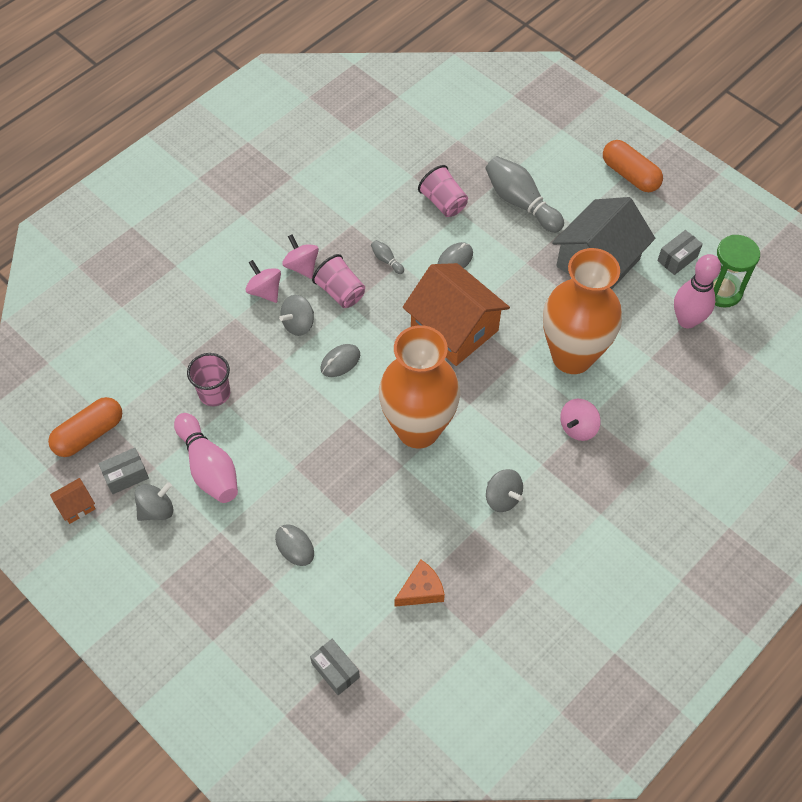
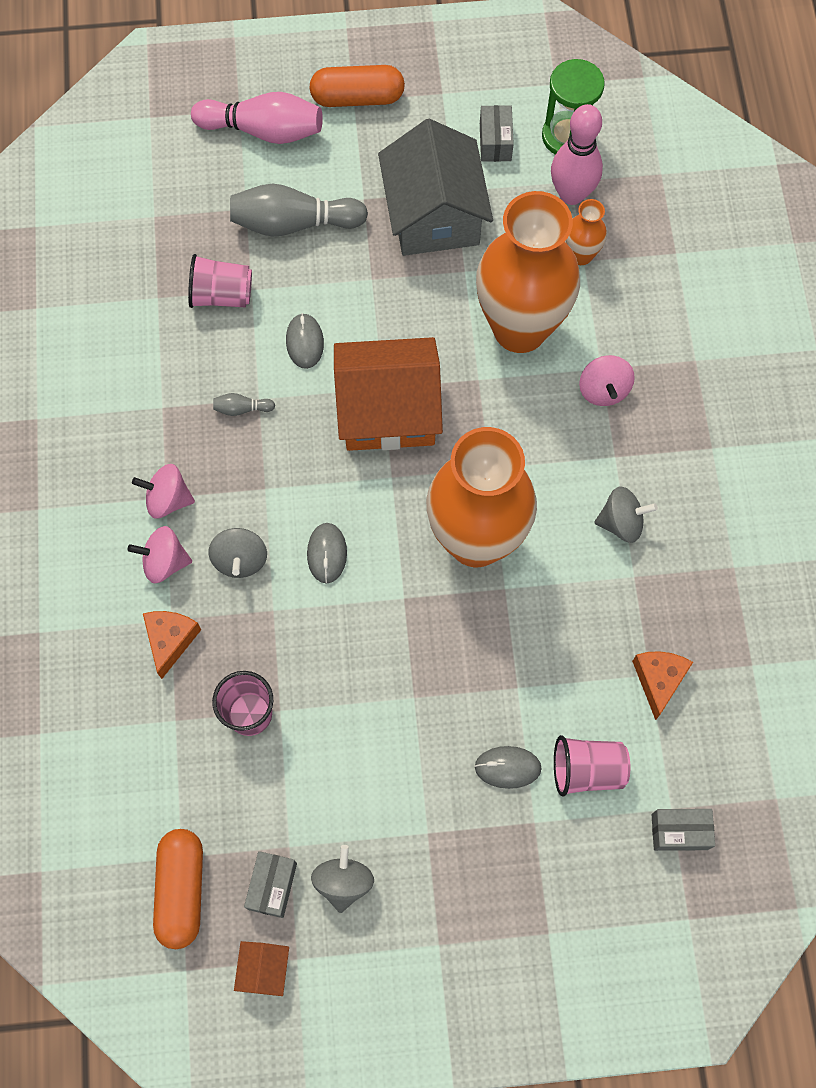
camera: 50 degrees left, 10 degrees up
pink bowling pin [174,413,238,503] -> pink bowling pin moved to [191,92,323,144]
pink cup [312,254,365,308] -> pink cup moved to [554,735,630,797]
none -> orange cheese [143,611,201,679]
none -> orange vase [566,199,607,265]

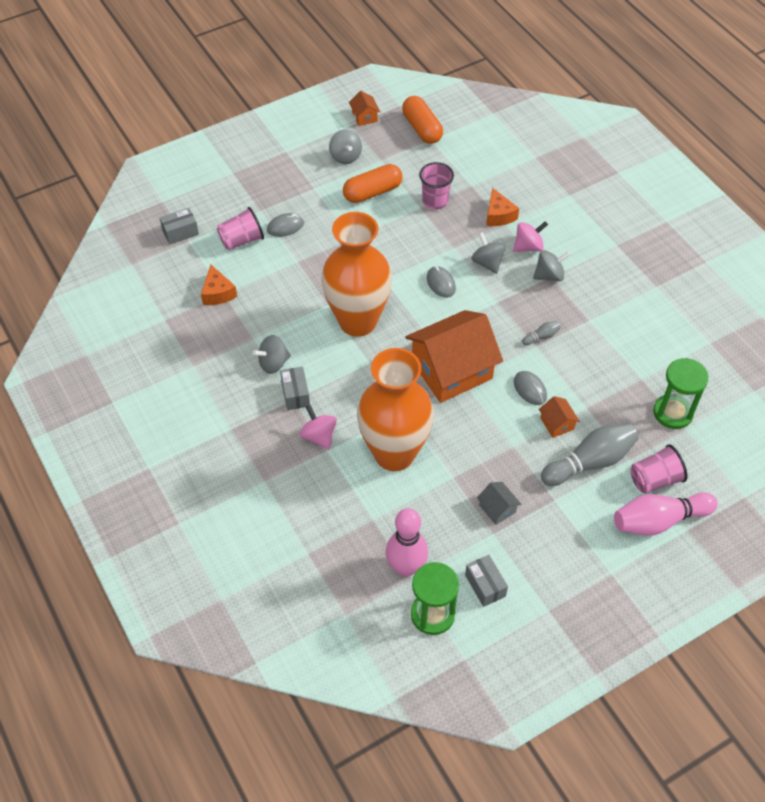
camera: 155 degrees right, 15 degrees down
pink spinning top [132,464,195,519] -> grey spinning top [533,250,570,281]
pink cup [188,254,252,308] -> pink cup moved to [630,444,687,494]
grey box [244,851,297,918] -> grey box moved to [280,366,310,410]
orange capsule [310,65,405,107] -> orange capsule moved to [343,164,402,203]
grey house [378,119,493,256] -> grey house [477,482,521,525], size x0.41
orange vase [566,199,607,265] -> none
none -> orange house [539,396,580,438]
none -> green hourglass [653,358,709,429]

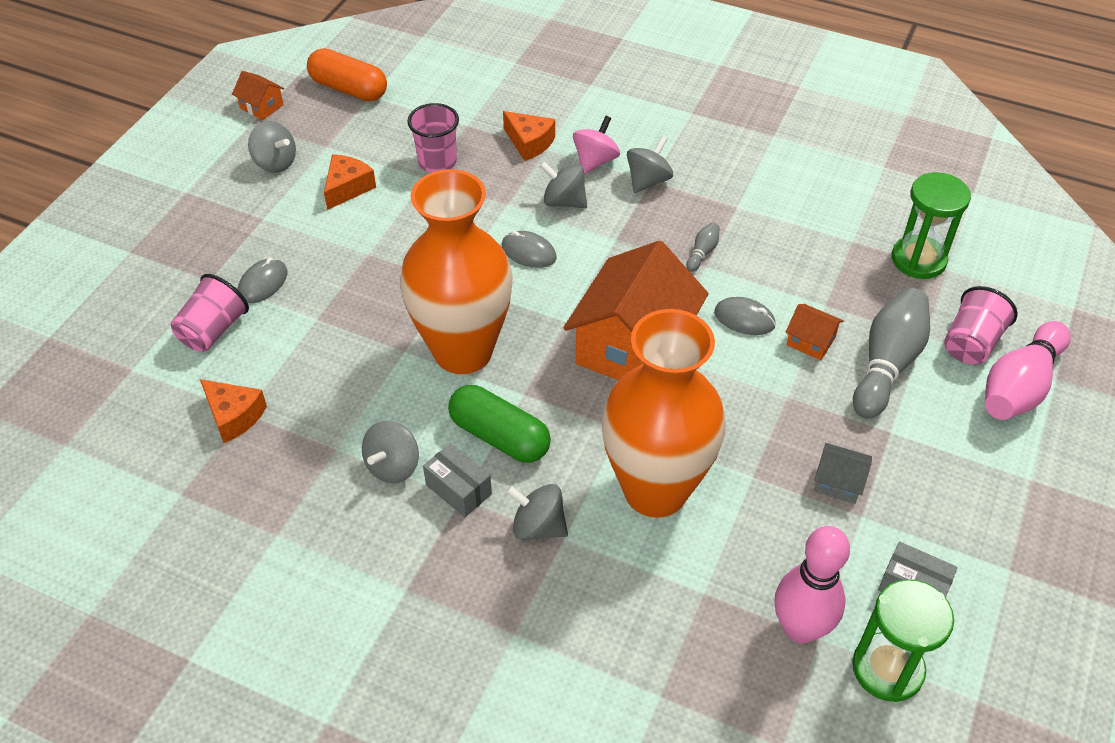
camera: 35 degrees left, 5 degrees down
grey box [160,208,199,245] -> none
pink spinning top [300,405,337,450] -> grey spinning top [506,484,568,540]
orange capsule [343,164,402,203] -> orange cheese [324,154,376,210]
none -> green capsule [448,385,551,463]

